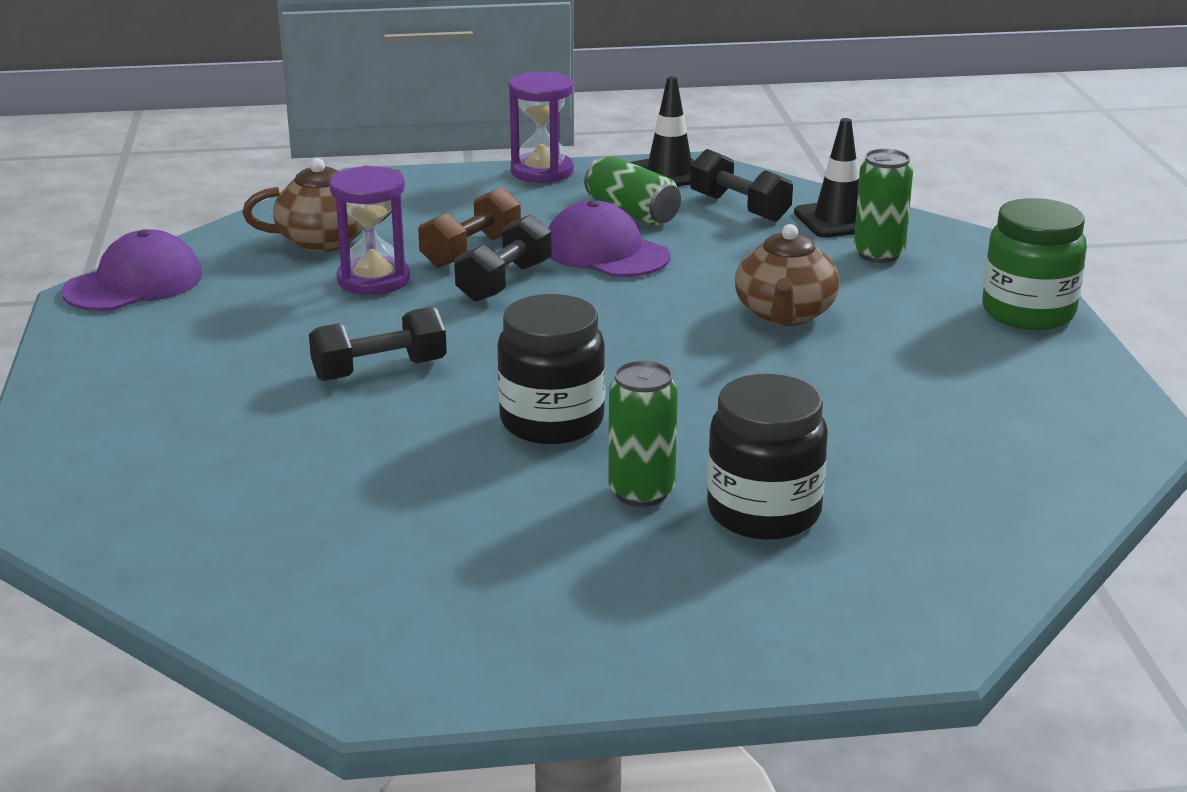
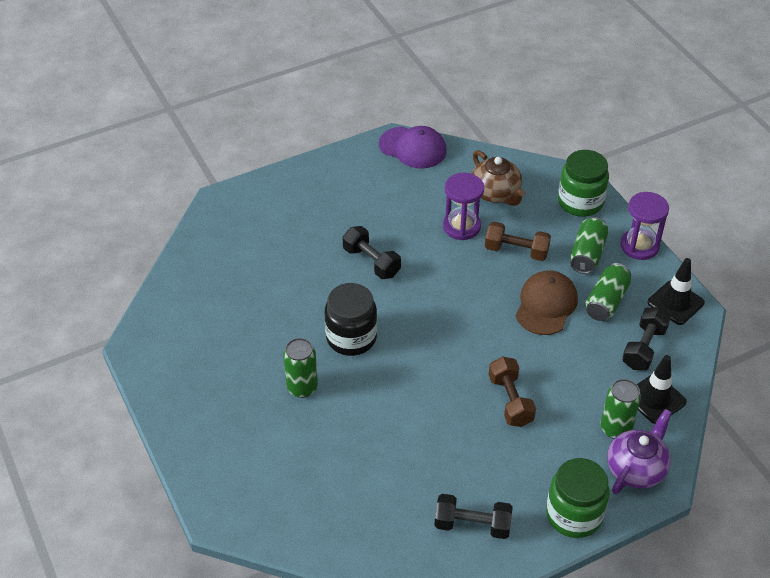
camera: 70 degrees right, 20 degrees up
black dumbbell [454,214,552,302] -> black dumbbell moved to [434,494,513,539]
purple cap [548,200,670,277] -> brown cap [516,270,578,335]
black jar [707,374,828,540] -> none
brown teapot [735,224,840,326] -> brown dumbbell [489,356,536,427]
none -> green jar [558,150,609,217]
none -> green can [570,217,609,274]
none -> purple teapot [607,409,672,494]

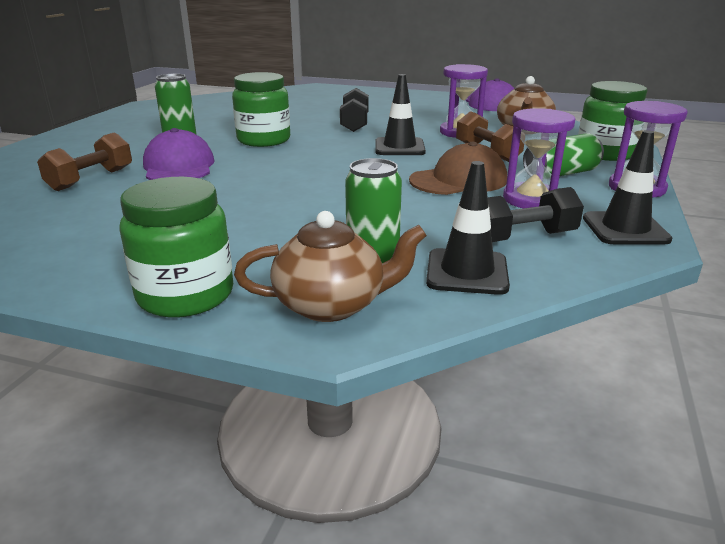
camera: 45 degrees right, 20 degrees down
black jar [325,283,377,356] -> green jar [232,72,290,147]
black dumbbell [434,494,513,539] -> none
brown dumbbell [489,356,536,427] -> brown dumbbell moved to [37,132,132,191]
green can [585,263,631,321] -> purple hourglass [503,108,575,208]
purple teapot [607,409,672,494] -> brown teapot [234,211,427,322]
none -> purple cap [143,128,215,180]
none -> black traffic cone [375,74,426,155]

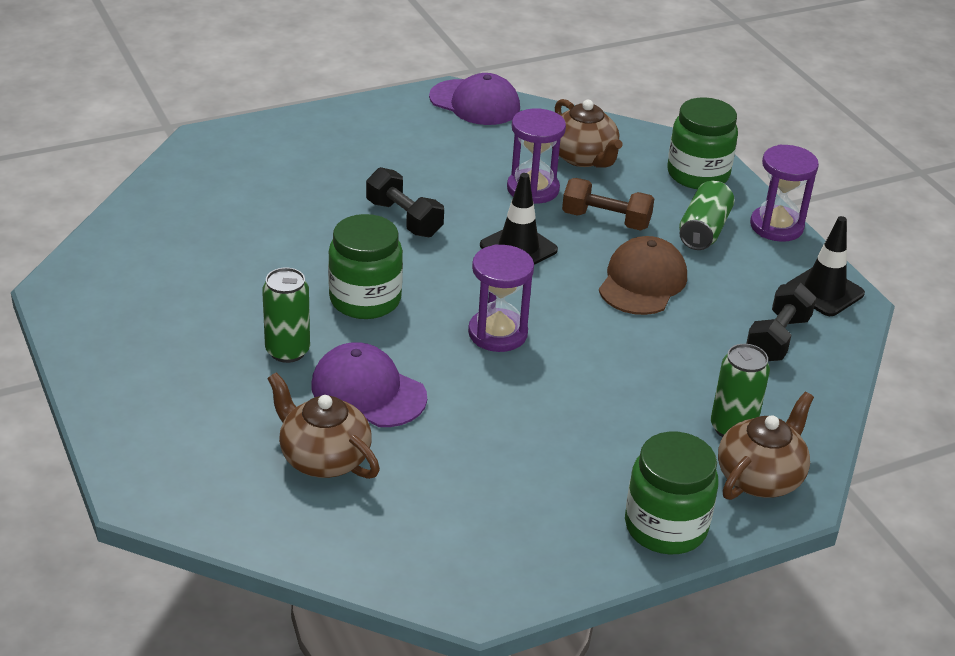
camera: 45 degrees left, 10 degrees up
brown dumbbell [37,132,132,191] -> brown teapot [267,372,380,479]
black traffic cone [426,161,510,295] -> none
purple hourglass [503,108,575,208] -> purple hourglass moved to [468,244,534,352]

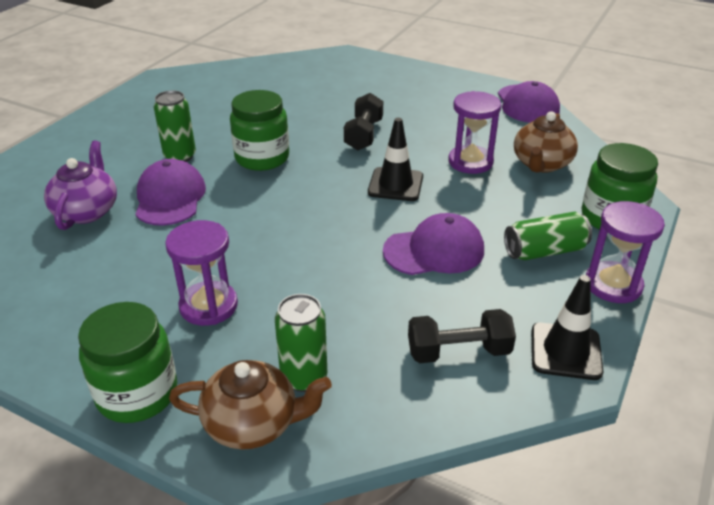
camera: 55 degrees right, 0 degrees up
brown teapot [267,372,380,479] -> purple teapot [44,141,117,230]
purple hourglass [468,244,534,352] -> purple hourglass moved to [165,220,238,326]
brown dumbbell [562,178,654,231] -> none
brown cap [599,236,687,315] -> purple cap [383,213,484,275]

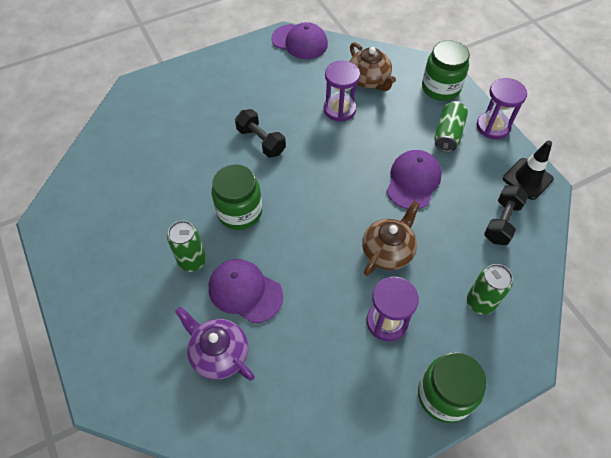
camera: 55 degrees left, 20 degrees up
brown teapot [169,360,332,450] -> brown teapot moved to [362,201,420,276]
black traffic cone [368,118,423,201] -> none

